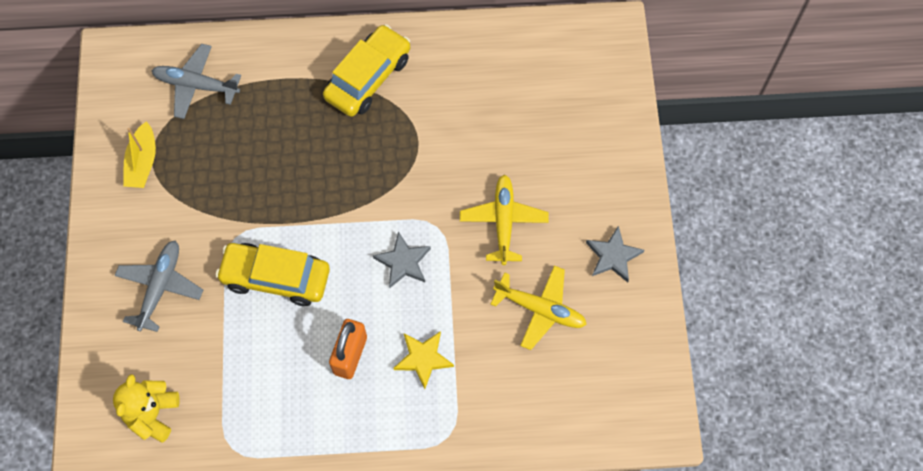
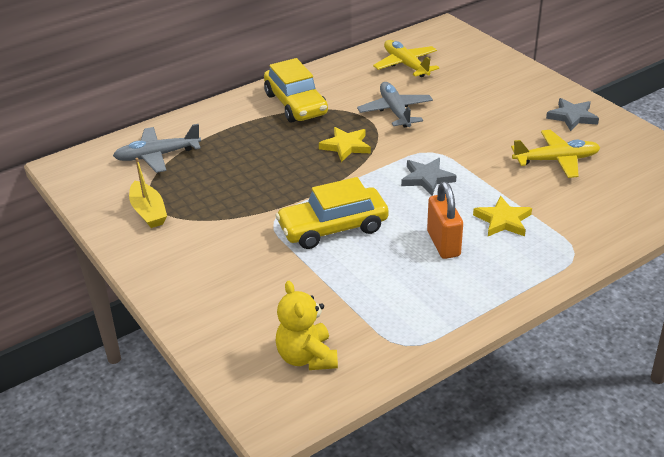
camera: 30 degrees left, 30 degrees down
grey plane [114,240,203,332] -> grey plane moved to [357,82,433,128]
yellow car [323,24,410,117] -> yellow car turned 150 degrees clockwise [264,58,328,123]
yellow plane [460,175,549,265] -> yellow plane moved to [373,40,439,77]
none -> yellow star [319,127,371,162]

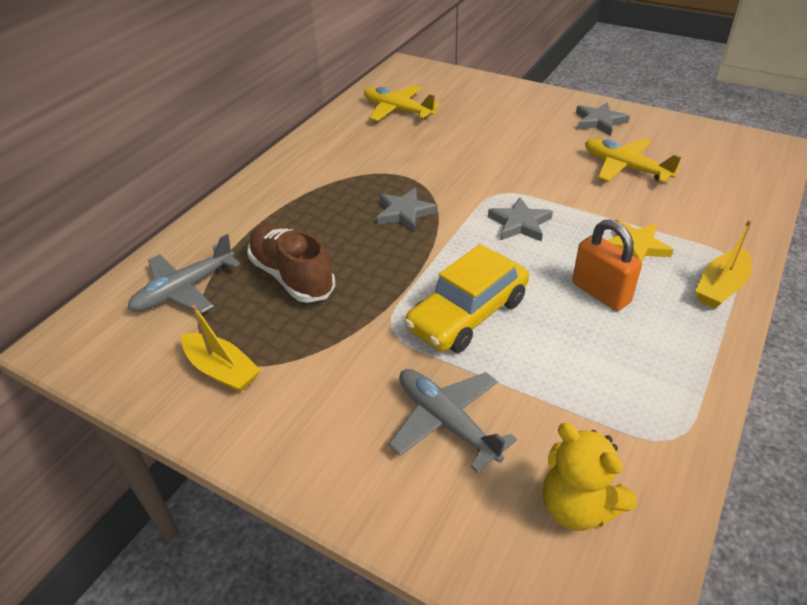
camera: 25 degrees left, 5 degrees up
yellow car [264,58,328,123] -> none
yellow star [319,127,371,162] -> grey star [377,188,438,232]
grey plane [357,82,433,128] -> grey plane moved to [389,369,517,473]
yellow plane [511,130,600,178] -> yellow plane turned 105 degrees counterclockwise [585,138,681,183]
none -> brown shoe [247,224,335,303]
none -> yellow boat [695,220,752,308]

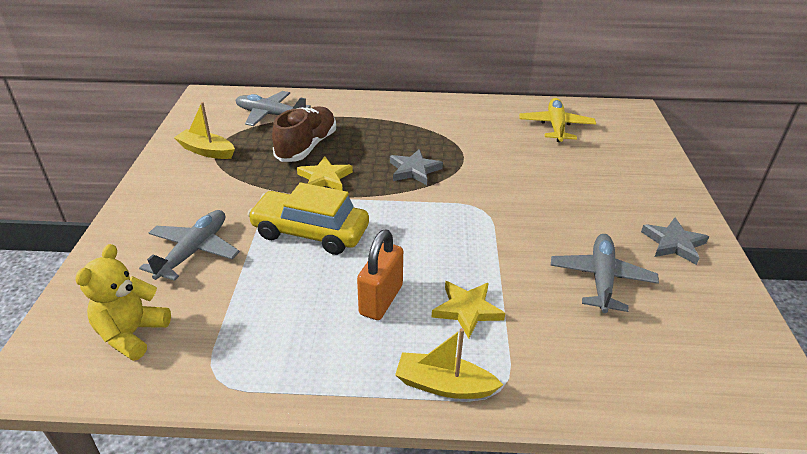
camera: 60 degrees right, 5 degrees down
yellow boat [181,305,261,392] -> yellow boat turned 105 degrees clockwise [174,102,235,159]
grey star [488,197,553,242] -> none
yellow plane [585,138,681,183] -> grey plane [551,234,659,313]
none -> yellow star [297,156,353,191]

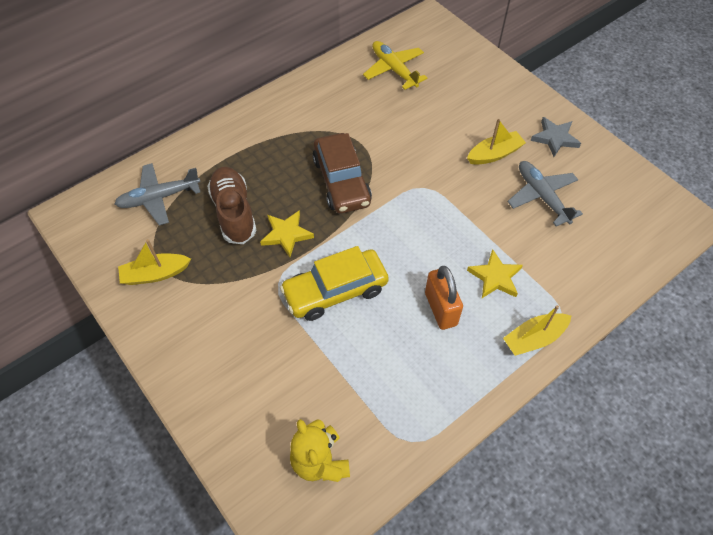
camera: 40 degrees left, 20 degrees up
grey plane [139,210,240,281] -> none
grey star [390,149,443,185] -> brown car [313,133,372,214]
none -> yellow boat [467,119,526,165]

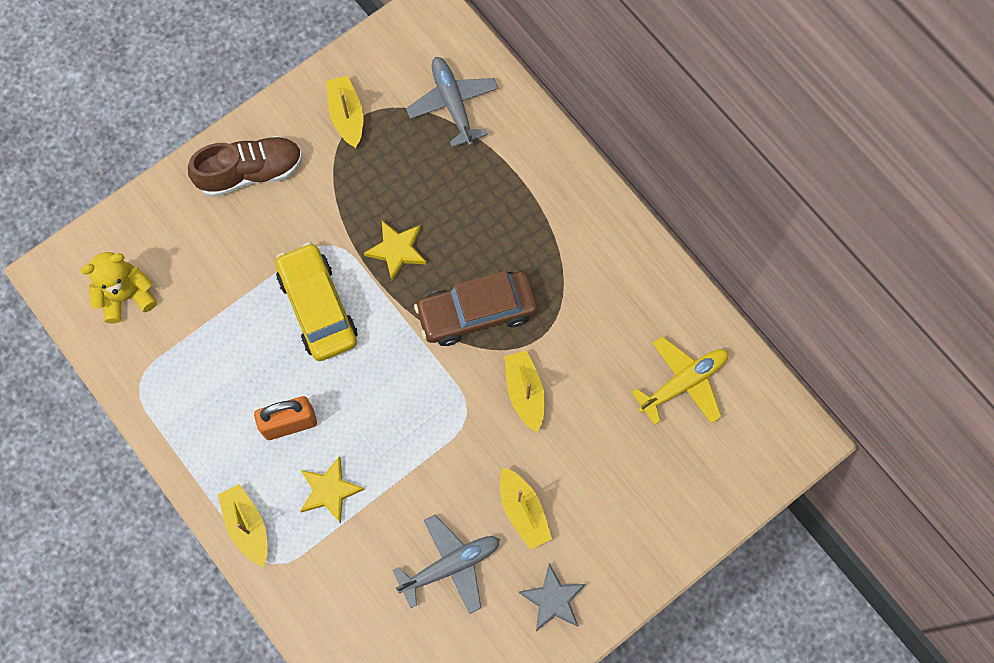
camera: 90 degrees right, 15 degrees up
brown shoe [207,167,257,244] -> brown shoe moved to [188,136,302,197]
none -> yellow boat [504,351,545,432]

